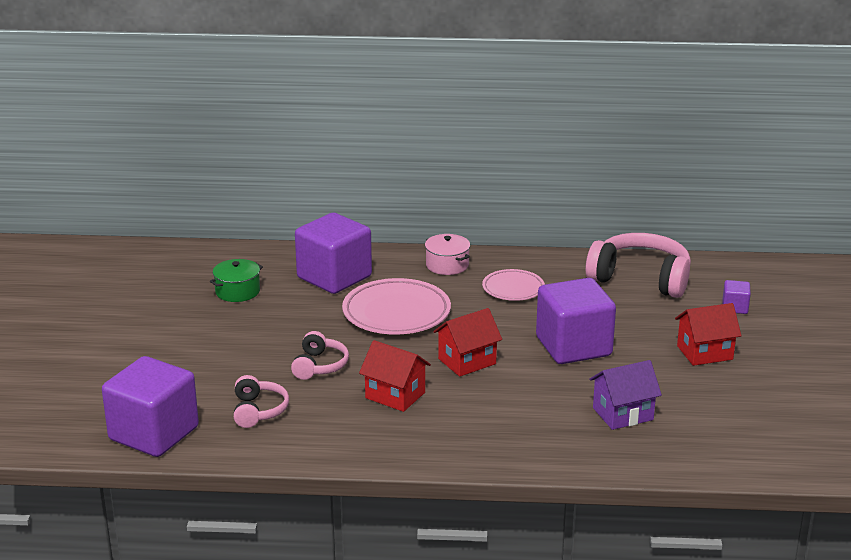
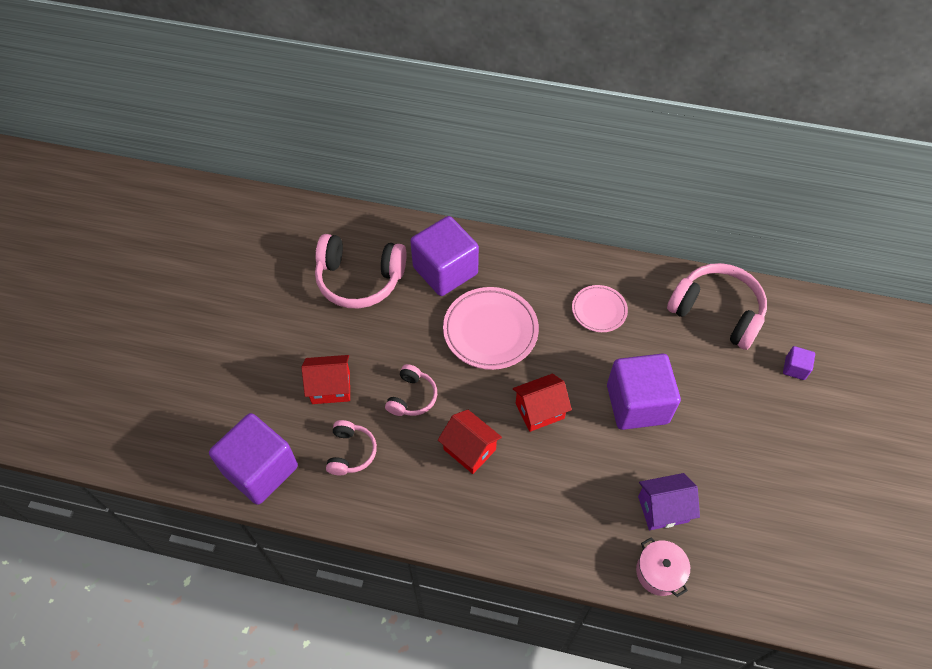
camera: 10 degrees right, 30 degrees up
green pot [210,259,263,302] -> pink headphones [315,234,407,308]
pink pot [425,234,470,275] -> pink pot moved to [636,538,690,597]
red house [675,303,742,366] -> red house moved to [301,355,350,404]

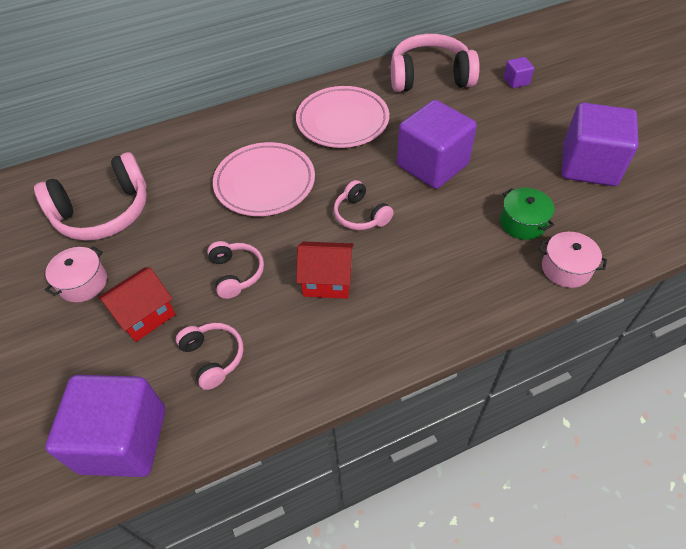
camera: 35 degrees left, 5 degrees down
purple cube [410,216,479,296] -> purple cube moved to [561,103,638,186]
red house [513,374,572,432] -> pink headphones [334,180,394,230]
pink plate [572,285,628,332] -> pink plate [296,86,389,148], size x1.69
purple house [638,473,700,530] -> green pot [500,188,555,240]
none -> pink pot [45,246,107,302]

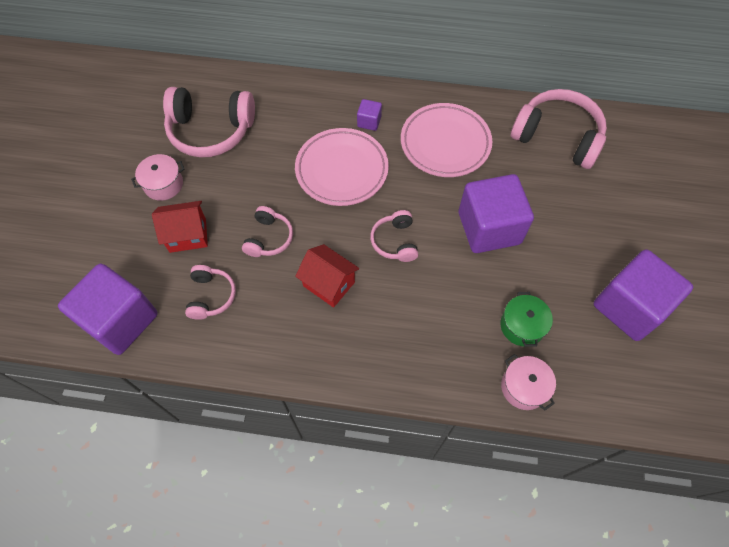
camera: 30 degrees right, 10 degrees up
purple cube [503,57,534,88] -> purple cube moved to [357,99,382,131]

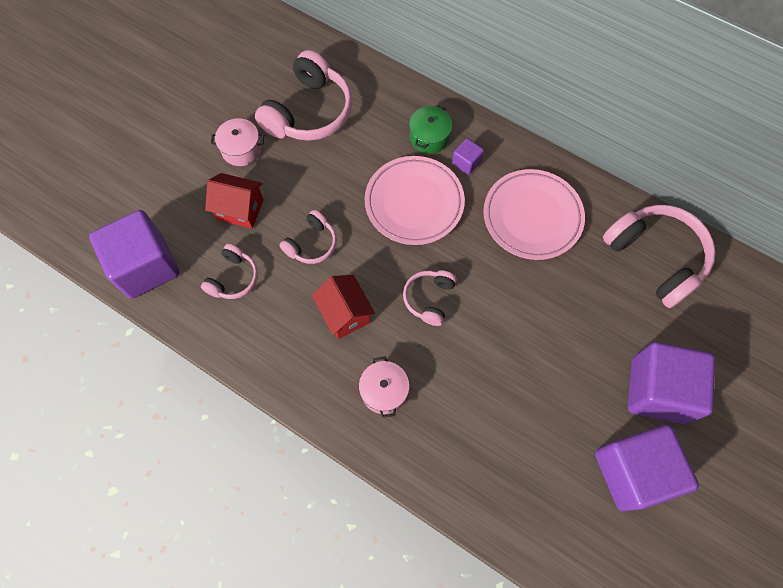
camera: 25 degrees right, 5 degrees up
pink headphones [163,87,255,157] -> pink headphones turned 90 degrees counterclockwise [255,50,353,141]
purple cube [459,174,534,253] -> purple cube moved to [628,342,715,424]
green pot [501,292,553,347] -> green pot moved to [409,105,453,154]
pink pot [501,354,556,410] -> pink pot moved to [359,356,410,418]

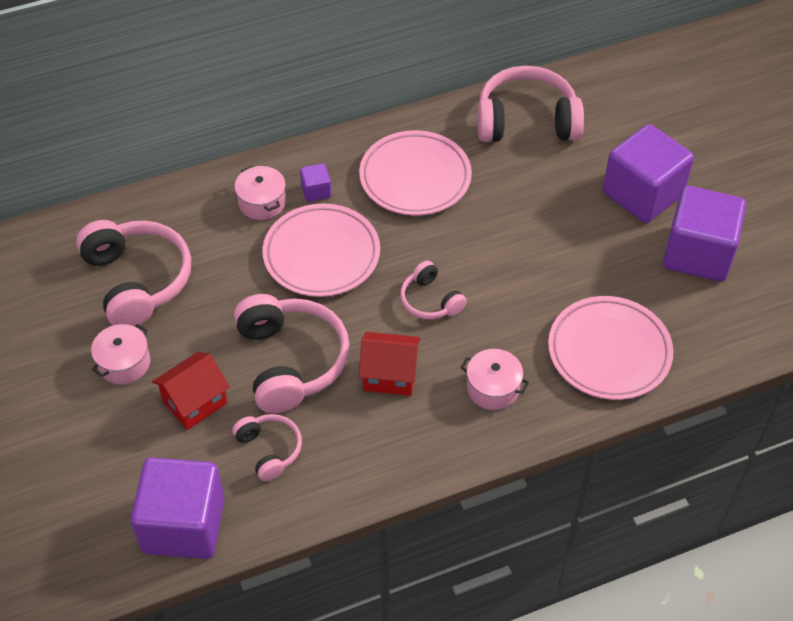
camera: 55 degrees left, 15 degrees down
pink headphones [279,210,337,264] -> pink headphones [234,294,350,413], size x1.87
green pot [409,105,453,154] -> pink pot [234,166,286,220]
none -> pink plate [548,296,674,400]

